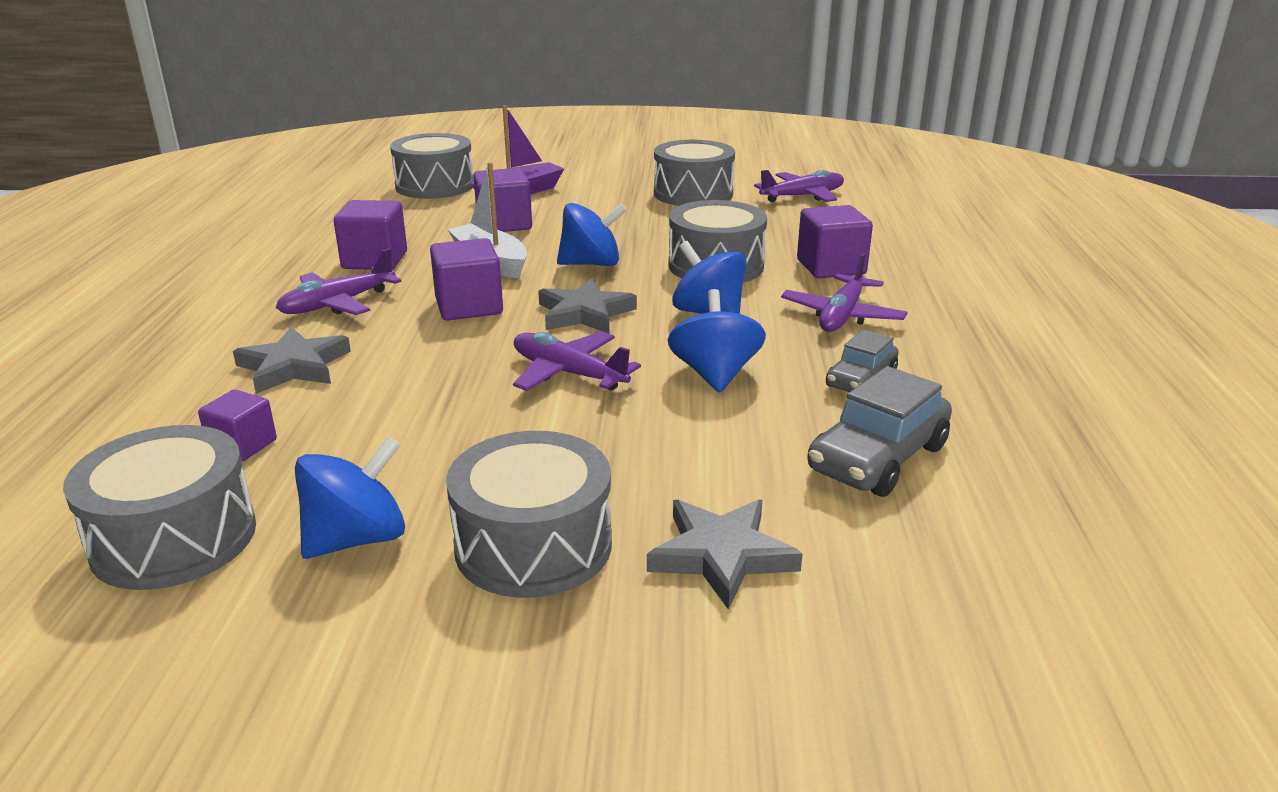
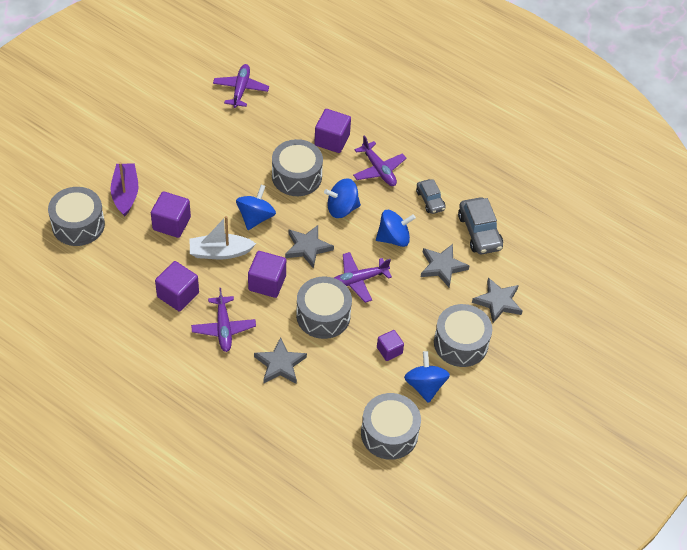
camera: 60 degrees left, 25 degrees up
purple cube [198,390,277,461] -> purple cube moved to [377,330,404,361]
grey drum [654,140,735,206] -> grey drum moved to [296,277,352,339]
blue spinning top [668,289,766,393] -> blue spinning top turned 135 degrees clockwise [376,210,416,247]
none -> grey star [421,244,469,287]

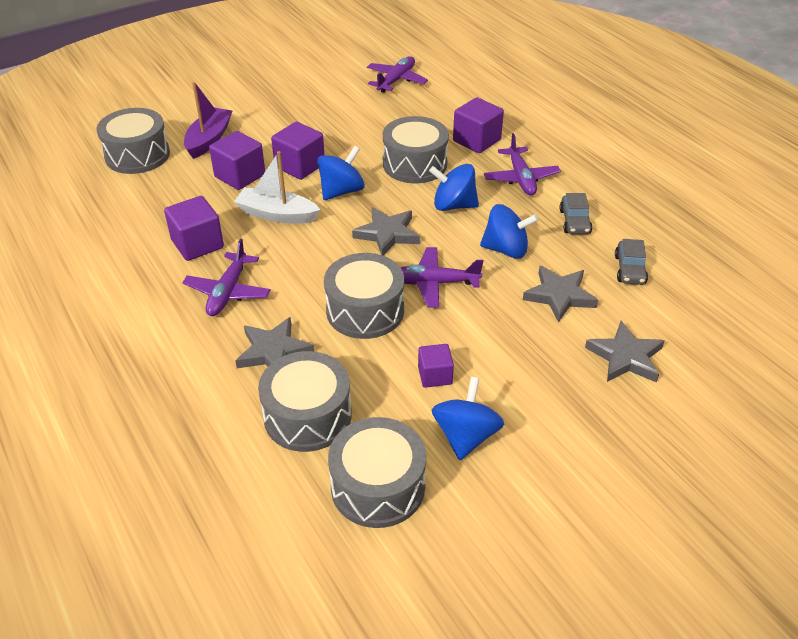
camera: 25 degrees right, 10 degrees down
purple cube [248,251,286,298] -> purple cube moved to [271,122,325,180]
grey drum [434,304,492,367] -> grey drum moved to [258,351,352,452]
grey car [458,197,503,254] -> grey car [615,239,648,285], size x0.62

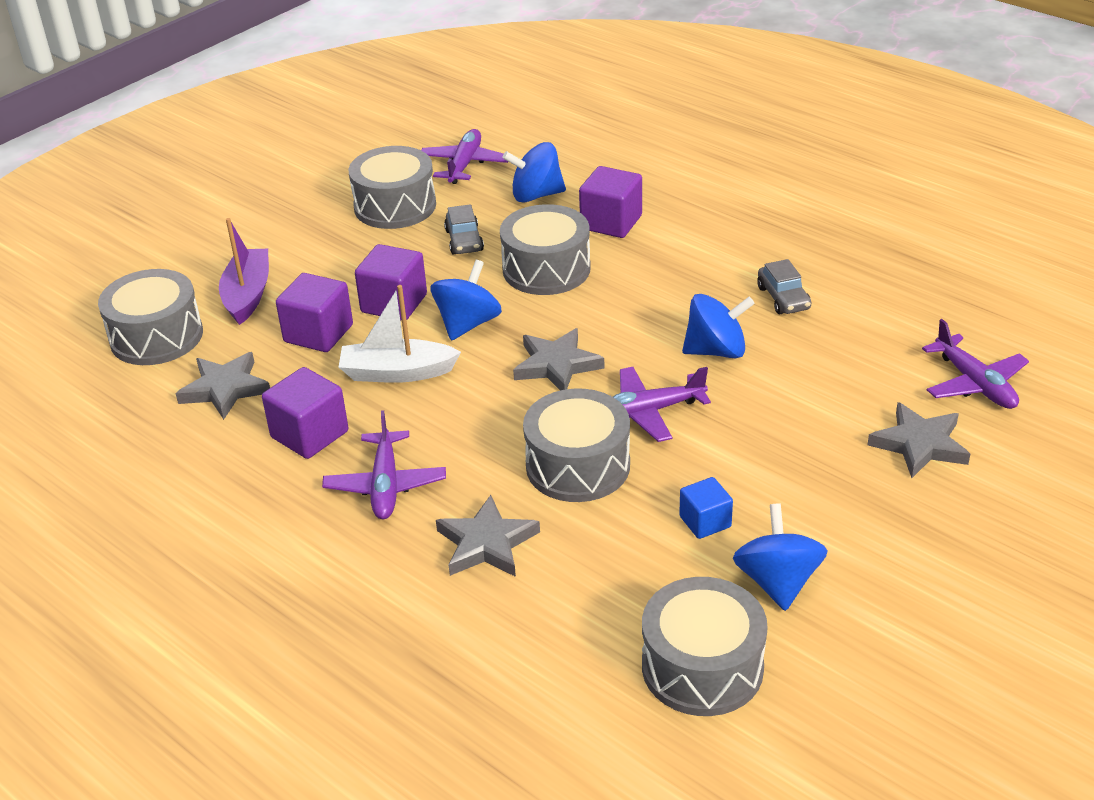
camera: 15 degrees left, 5 degrees down
grey drum [258,351,352,452] -> grey drum moved to [349,146,436,229]
purple cube [418,344,454,388] -> blue cube [679,477,733,539]
blue spinning top [429,164,479,211] -> blue spinning top moved to [503,142,566,203]
purple plane [484,133,561,195] -> purple plane moved to [922,319,1029,409]
grey star [523,266,598,322] -> grey star moved to [175,352,270,420]
grey car [615,239,648,285] -> grey car moved to [444,204,484,255]

